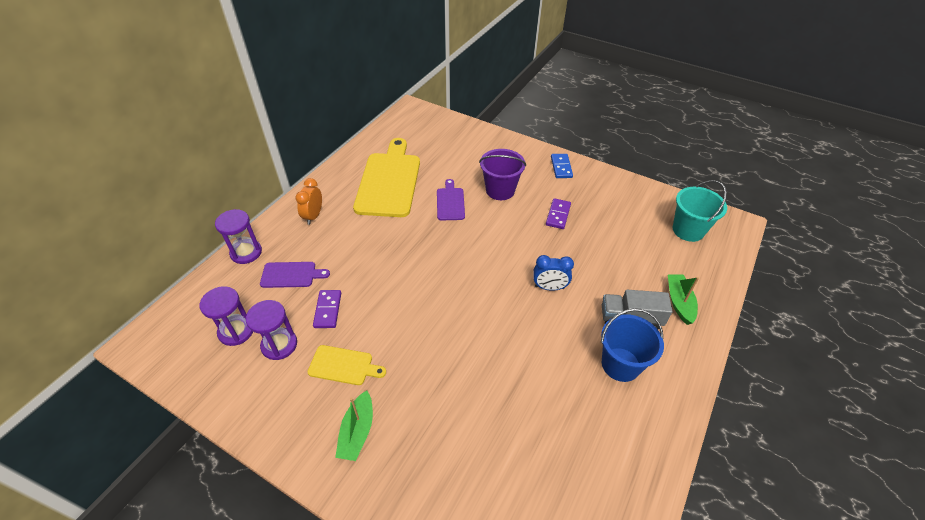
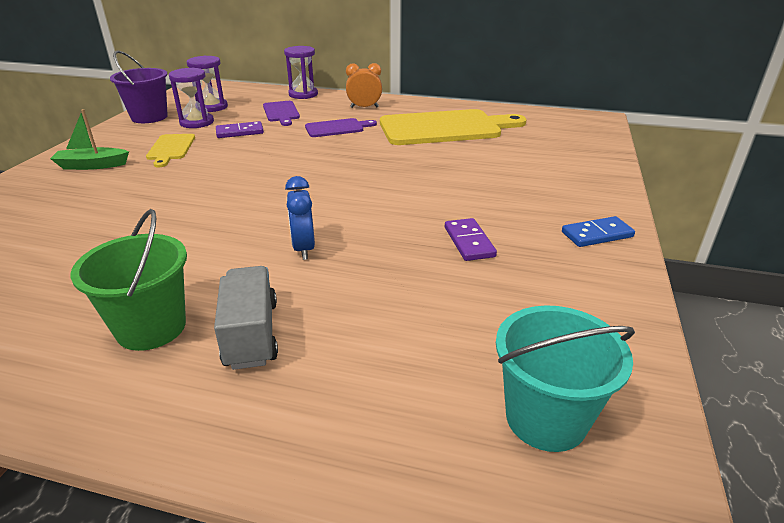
camera: 75 degrees right, 15 degrees down
purple cutting board [437,179,465,221] -> purple cutting board moved to [305,118,377,137]
purple bucket [479,149,526,200] -> purple bucket moved to [110,50,168,123]
purple domino [546,198,571,229] -> purple domino turned 75 degrees clockwise [445,218,497,261]
blue bucket [601,308,664,382] -> green bucket [71,209,187,351]
green boat [668,275,699,325] -> none

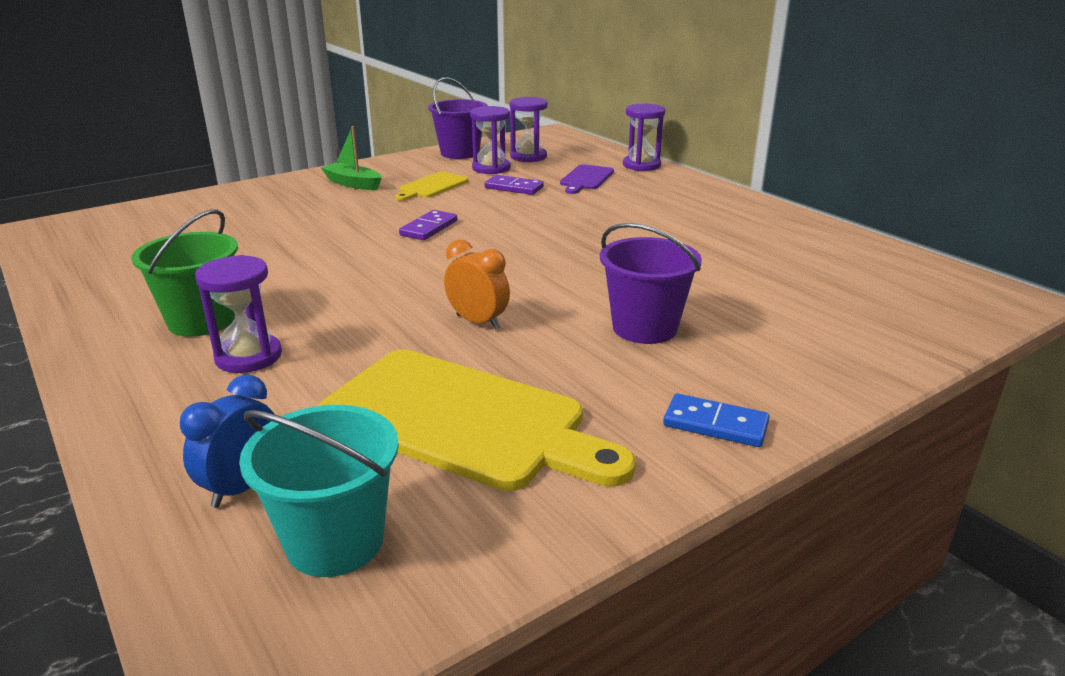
camera: 40 degrees right, 5 degrees down
grey truck [214,266,278,370] -> purple hourglass [195,255,282,373]
blue clock [285,176,315,260] -> blue clock moved to [180,375,274,508]
purple cutting board [305,118,377,137] -> none
orange clock [346,63,382,108] -> orange clock moved to [444,239,510,329]
yellow cutting board [380,109,527,145] -> yellow cutting board moved to [317,349,636,491]
purple domino [445,218,497,261] -> purple domino moved to [399,210,457,240]
none -> purple bucket [600,223,702,344]

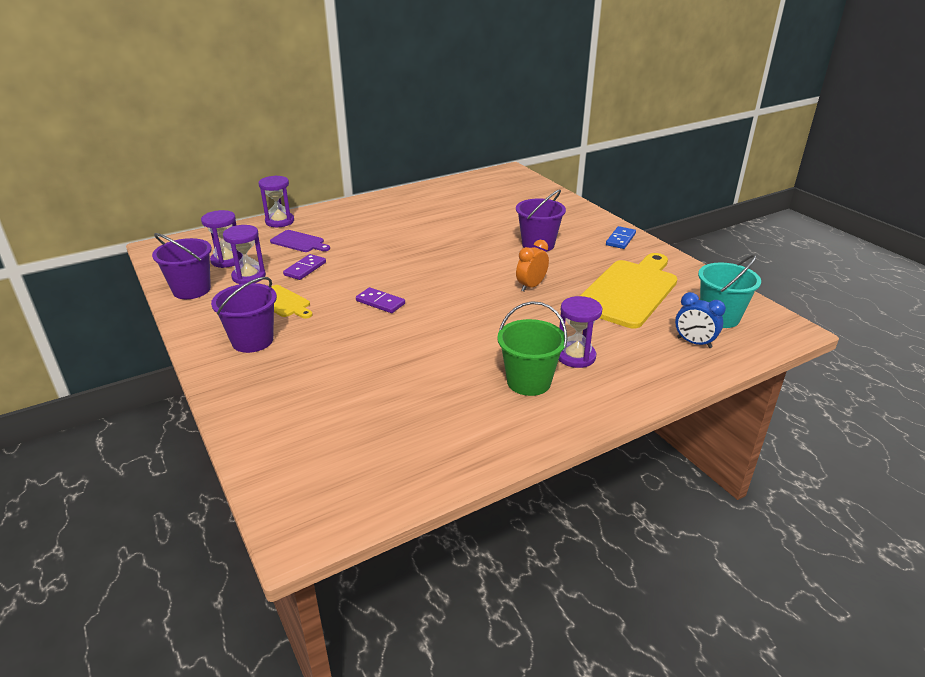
camera: 85 degrees left, 5 degrees up
green boat [321,126,382,190] -> purple bucket [211,277,277,353]

